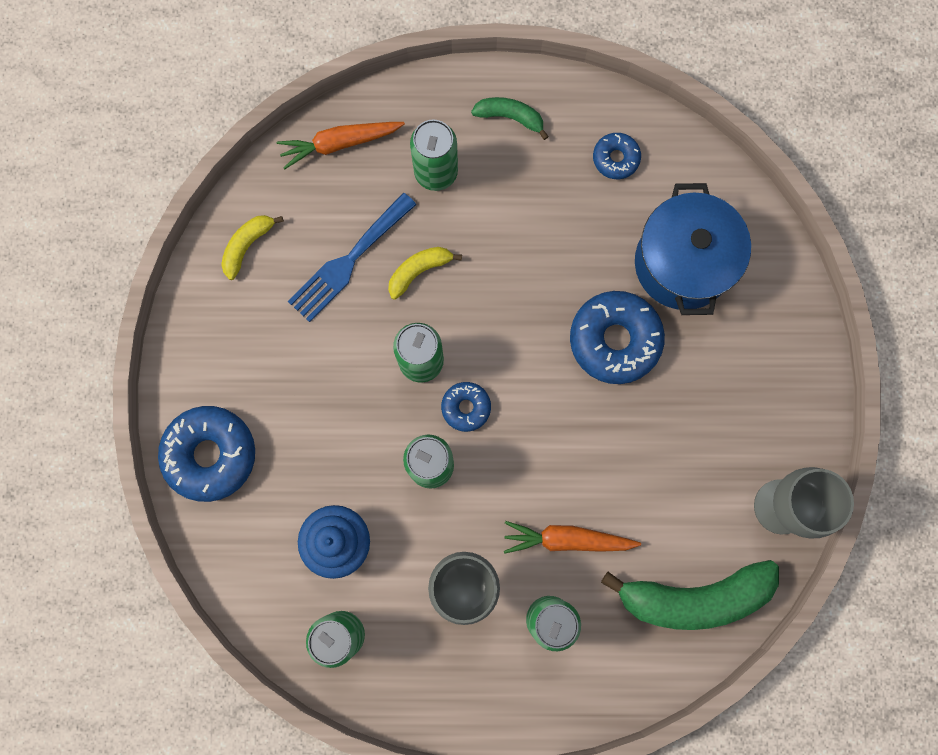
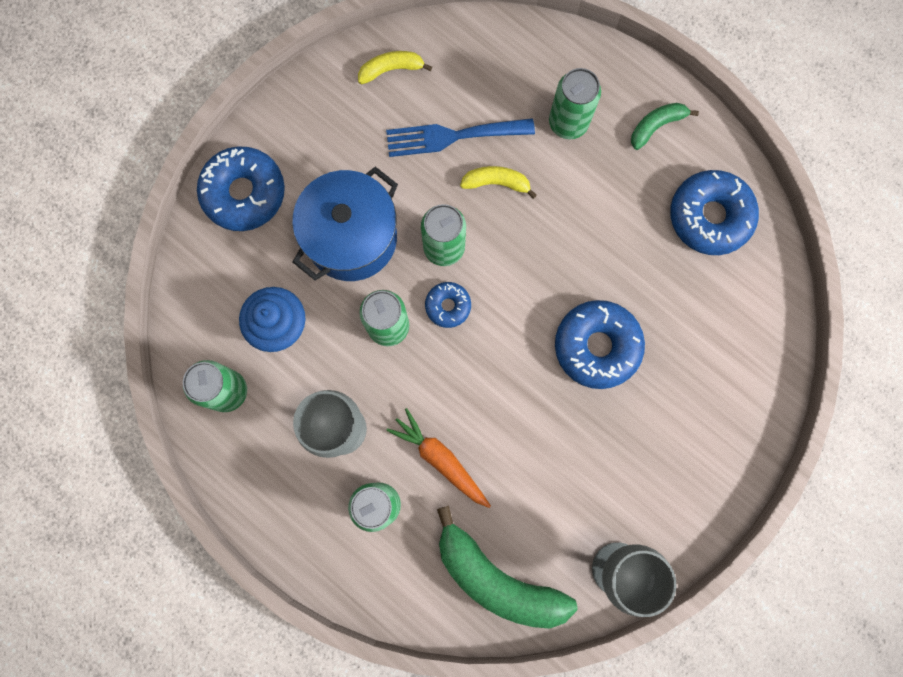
camera: 40 degrees right, 0 degrees up
orange carrot [277,122,405,169] -> none
green banana [471,97,549,140] -> green banana turned 90 degrees counterclockwise [631,103,699,150]
blue donut [593,133,641,179] -> blue donut [670,170,759,255], size x1.89
blue pot [635,183,751,315] -> blue pot moved to [292,167,398,281]

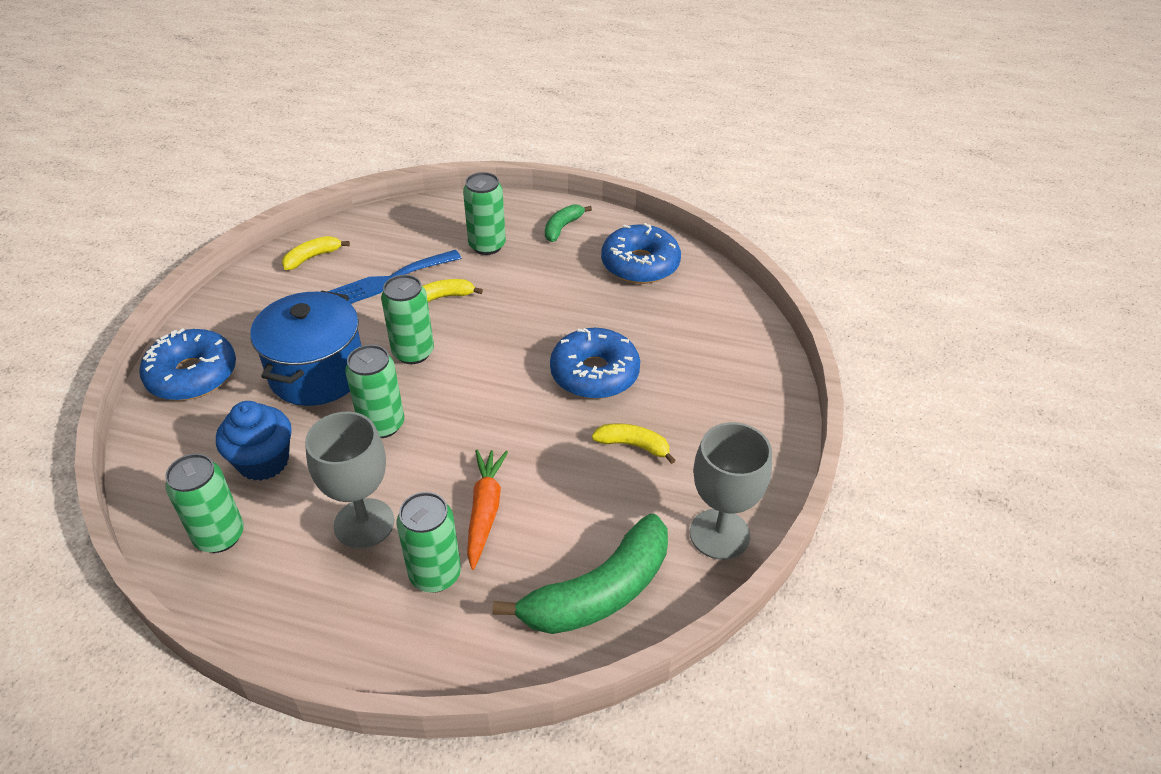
camera: 25 degrees left, 35 degrees down
orange carrot [386,408,491,508] -> orange carrot turned 75 degrees clockwise [467,450,508,570]
blue donut [425,282,471,328] -> none
green banana [437,506,578,629] -> green banana turned 45 degrees counterclockwise [493,514,668,634]
none -> yellow banana [592,423,675,464]

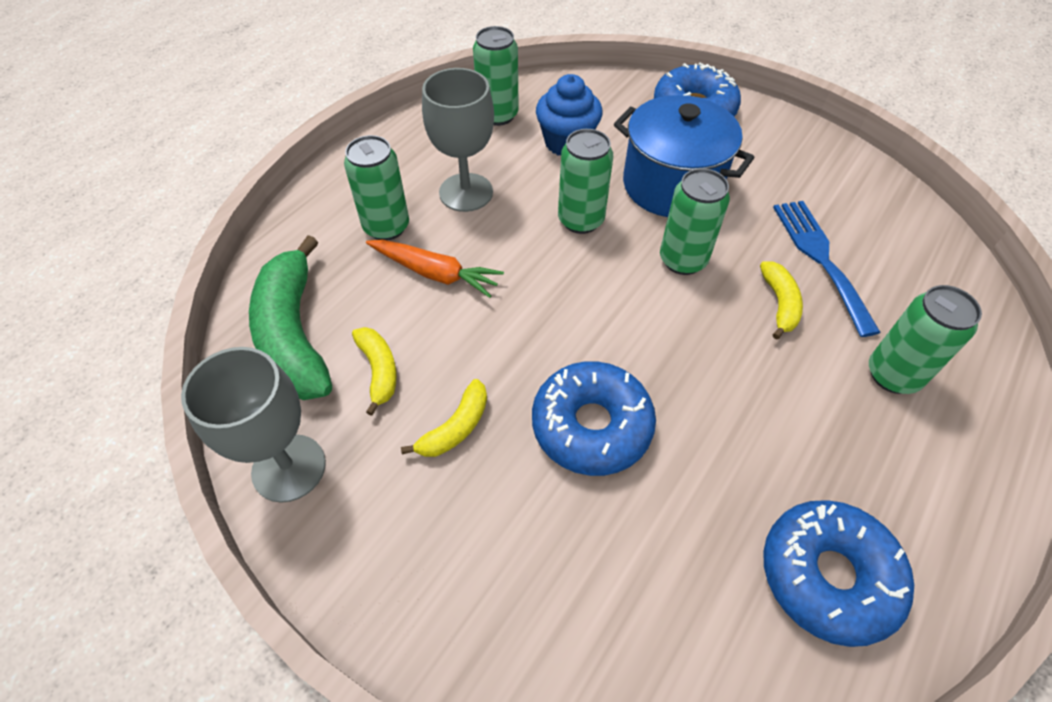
camera: 110 degrees right, 10 degrees up
yellow banana [282,236,350,270] -> yellow banana moved to [352,327,397,416]
green banana [545,204,592,242] -> none

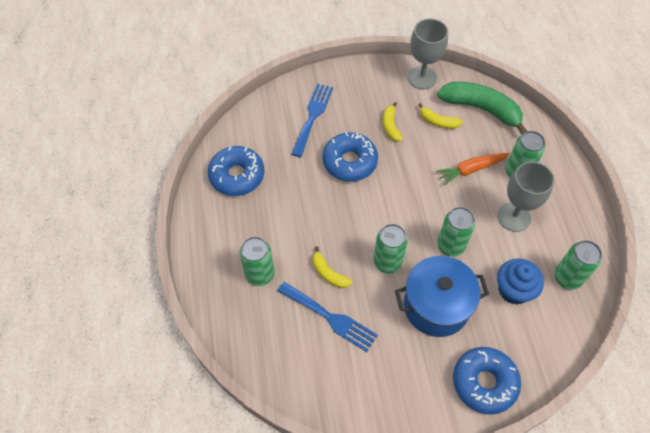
camera: 135 degrees right, 5 degrees up
none -> blue fork [291,83,333,157]

